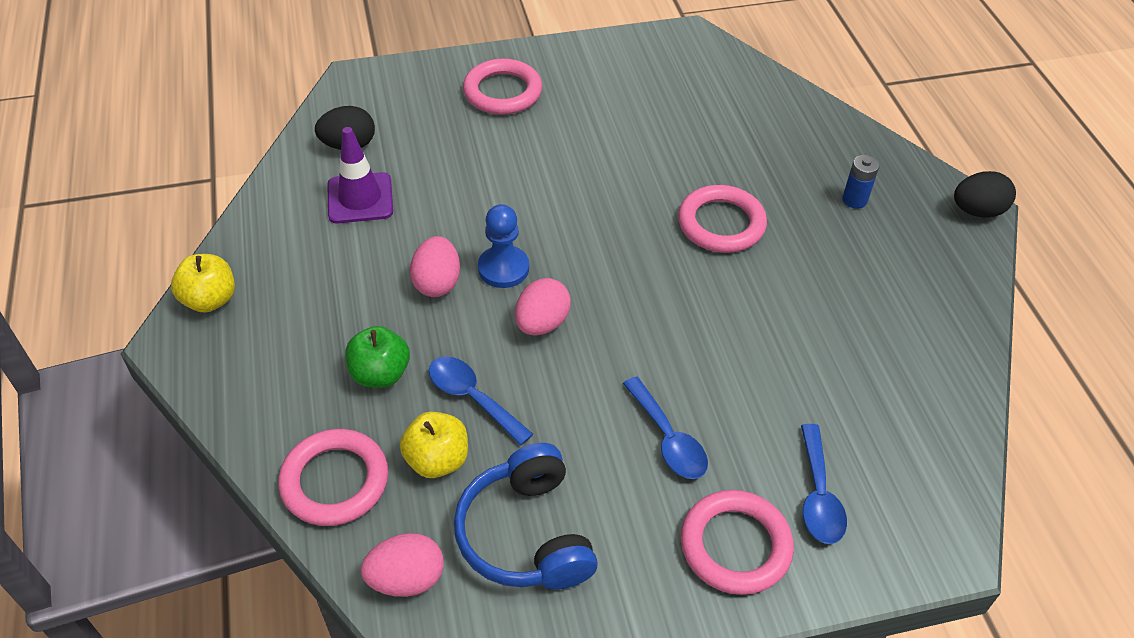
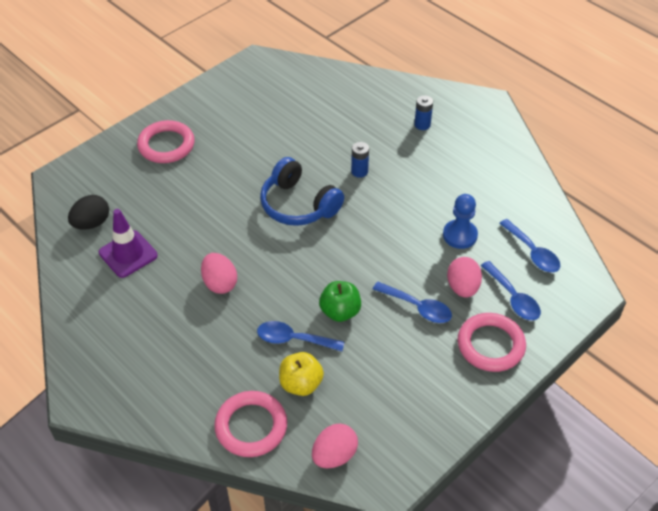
camera: 30 degrees left, 0 degrees up
yellow apple [171,254,235,312] -> none
green apple [345,326,410,388] -> green apple moved to [319,281,361,322]
blue headphones [454,443,598,590] -> blue headphones moved to [260,157,344,226]
blue pawn [478,204,529,288] -> blue pawn moved to [443,194,478,249]
pink egg [515,278,571,336] -> pink egg moved to [447,257,482,298]
pink ring [678,185,767,253] -> blue battery [351,142,369,178]
black egg [954,171,1016,218] -> none
none -> blue spoon [499,219,560,273]

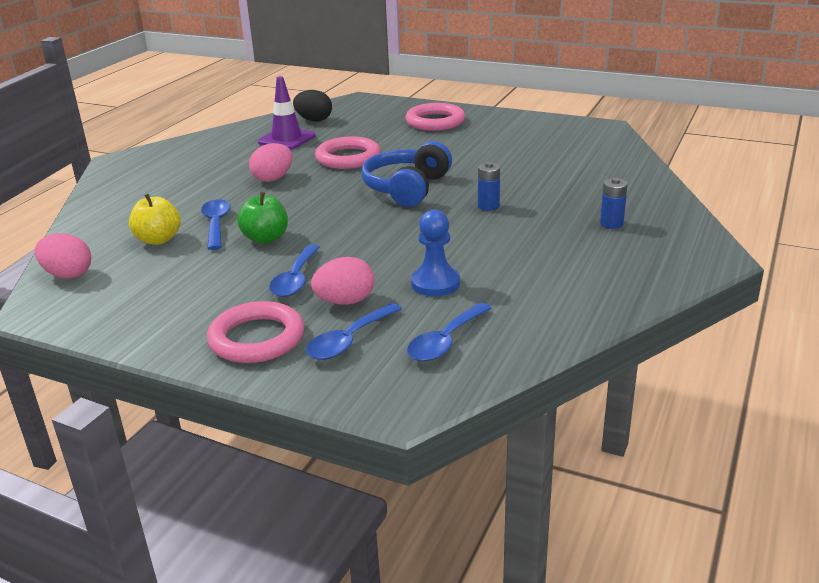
camera: 70 degrees right, 20 degrees down
pink ring [214,391,287,457] -> pink ring moved to [315,136,380,169]

